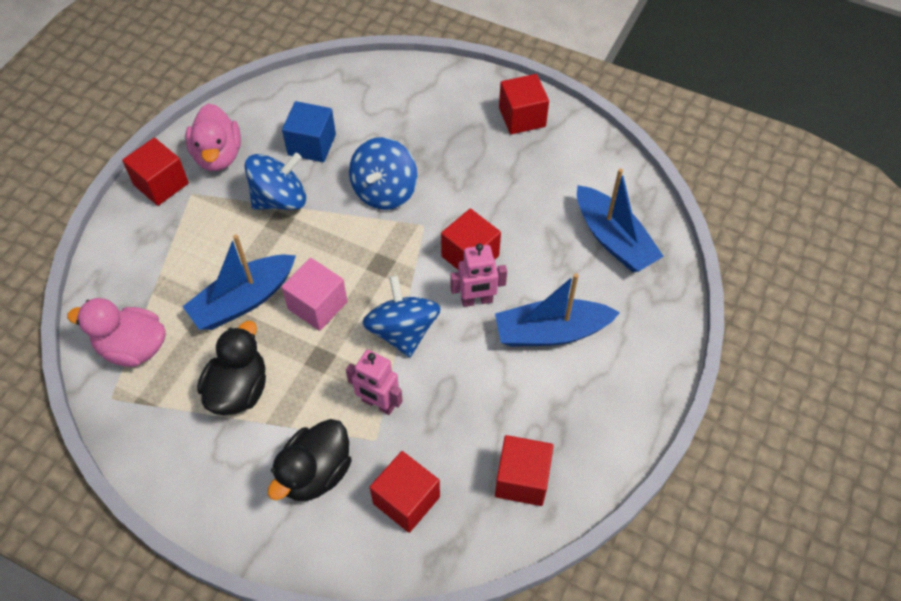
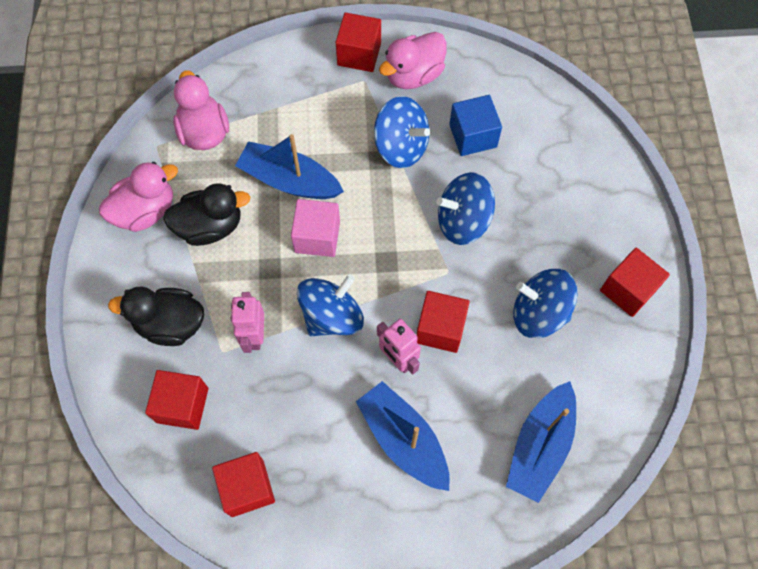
camera: 60 degrees right, 10 degrees up
none -> pink duck [99,162,178,232]
none -> blue spinning top [513,269,577,338]

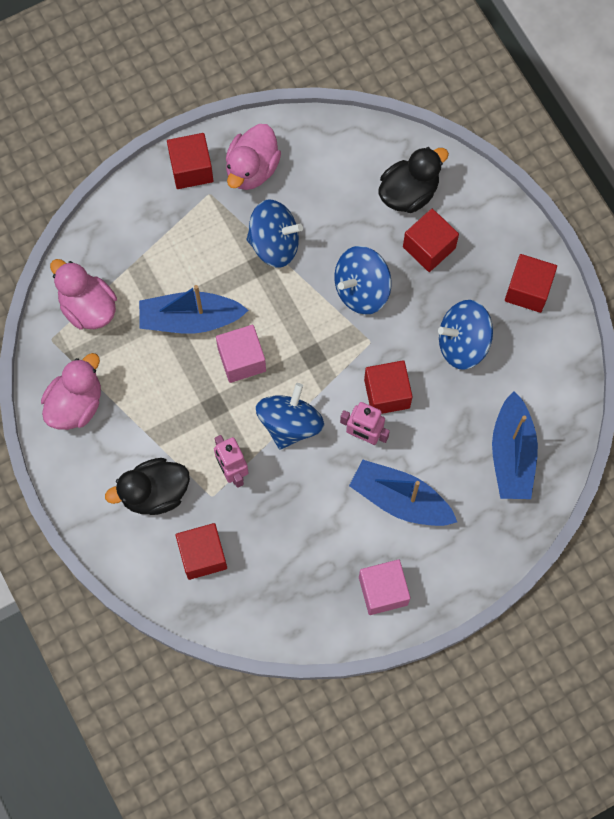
camera: 25 degrees left, 5 degrees up
black duck [163,183,250,246] -> black duck moved to [378,147,449,213]
red cube [212,452,275,517] -> red cube moved to [403,209,459,272]
blue cube [449,95,502,156] -> none
none -> pink cube [359,559,410,615]

